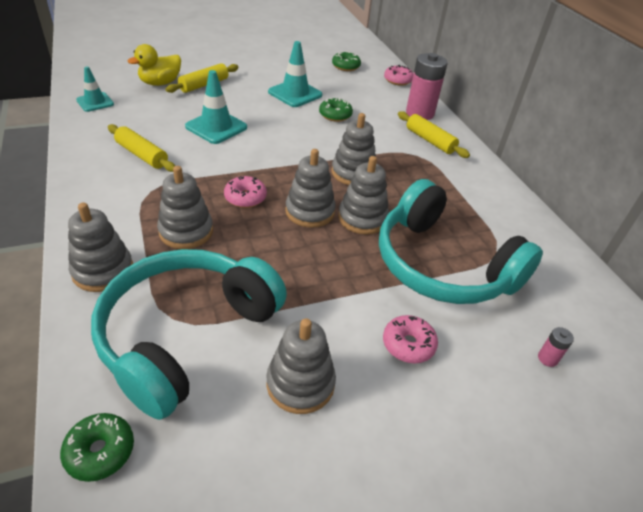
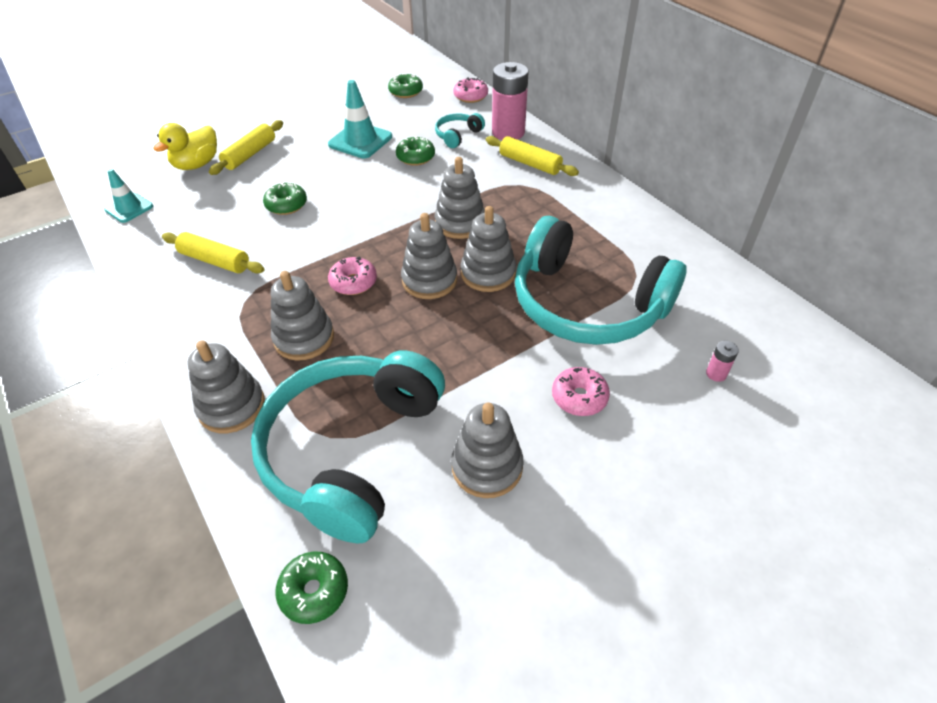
camera: 10 degrees left, 5 degrees up
turquoise traffic cone [185,70,247,144] -> green donut [263,182,307,215]
none -> turquoise headphones [435,113,485,148]

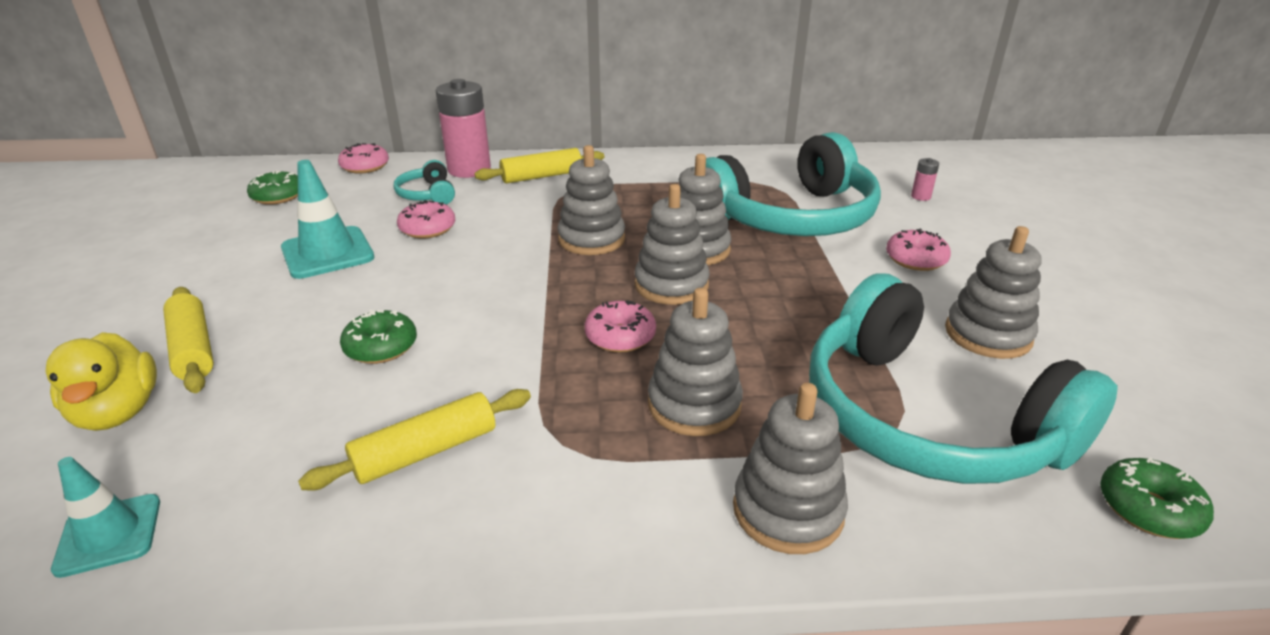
camera: 60 degrees left, 15 degrees down
green donut [396,136,435,166] -> pink donut [397,200,455,238]

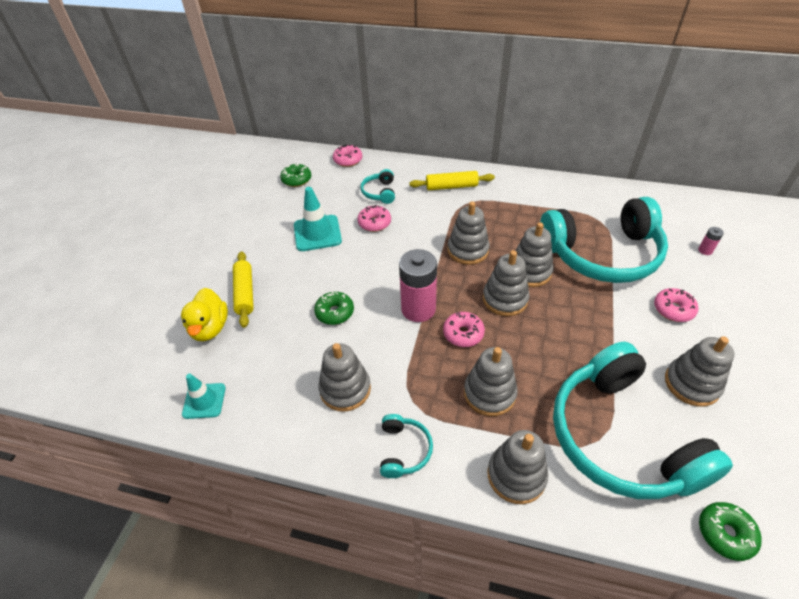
camera: 20 degrees right, 15 degrees up
yellow rolling pin [298,389,531,491] -> grey stacking toy [318,343,371,412]
pink battery [436,79,491,178] -> pink battery moved to [399,249,437,322]
none -> turquoise headphones [380,414,433,478]

